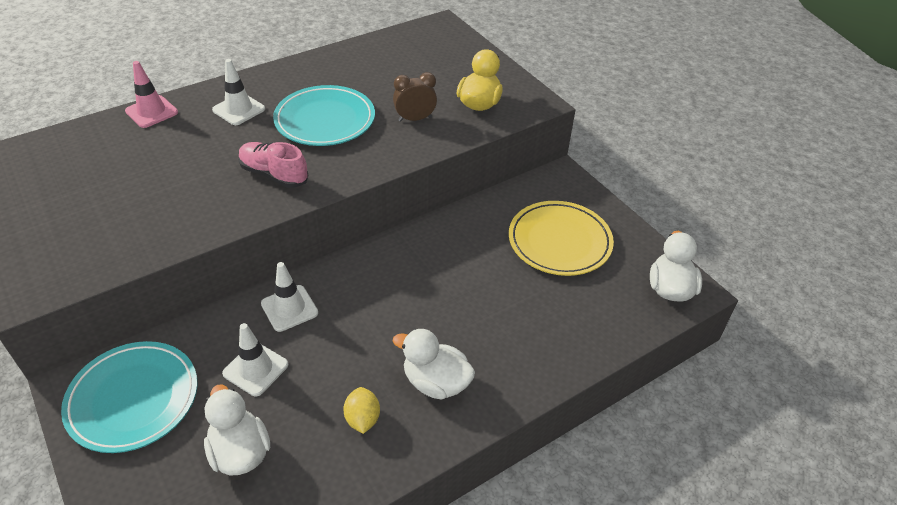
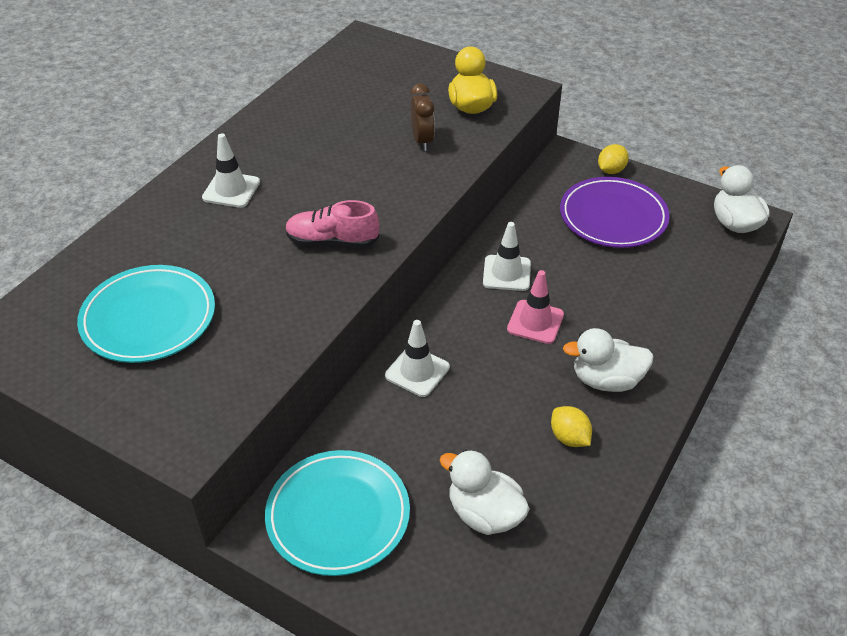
camera: 25 degrees left, 0 degrees up
pink traffic cone [125,61,178,128] -> pink traffic cone moved to [507,270,564,344]
white traffic cone [222,323,288,396] -> white traffic cone moved to [483,222,531,291]
turquoise plate [273,85,375,146] -> turquoise plate moved to [77,265,215,363]
brown clock [393,72,437,121] -> brown clock turned 120 degrees clockwise [411,83,435,151]
yellow plate [509,201,614,276] -> purple plate [560,177,670,248]
none -> yellow lemon [598,144,629,174]

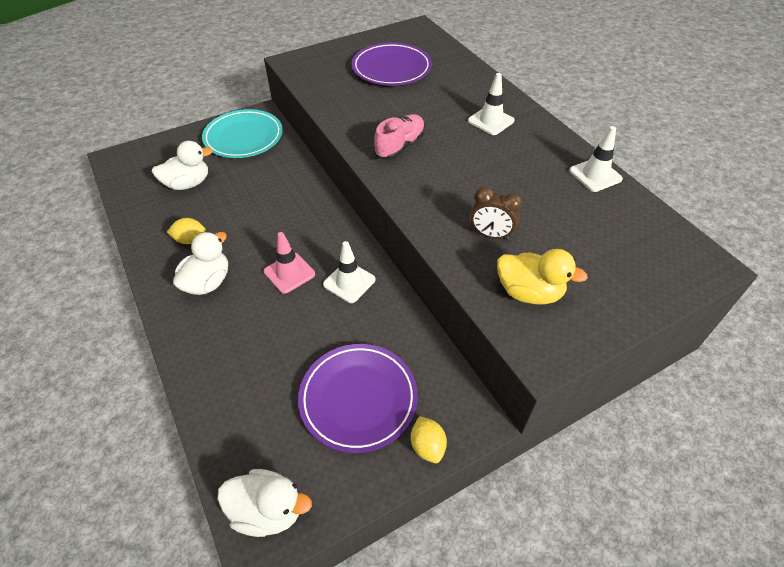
camera: 120 degrees right, 5 degrees up
turquoise plate [77,265,215,363] -> purple plate [352,42,432,86]
white traffic cone [385,320,450,397] -> white traffic cone moved to [569,126,623,192]

